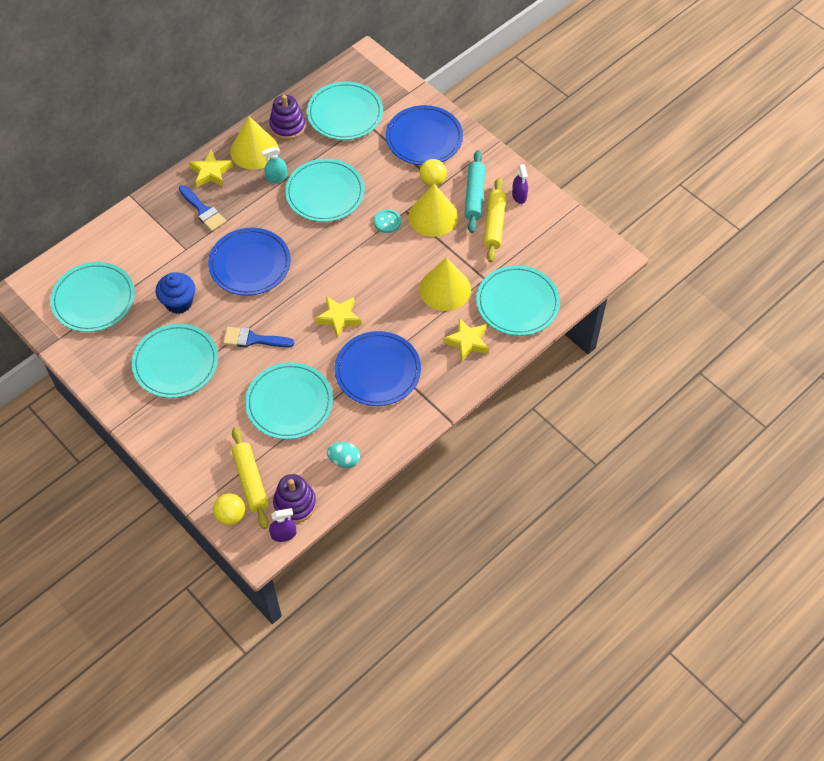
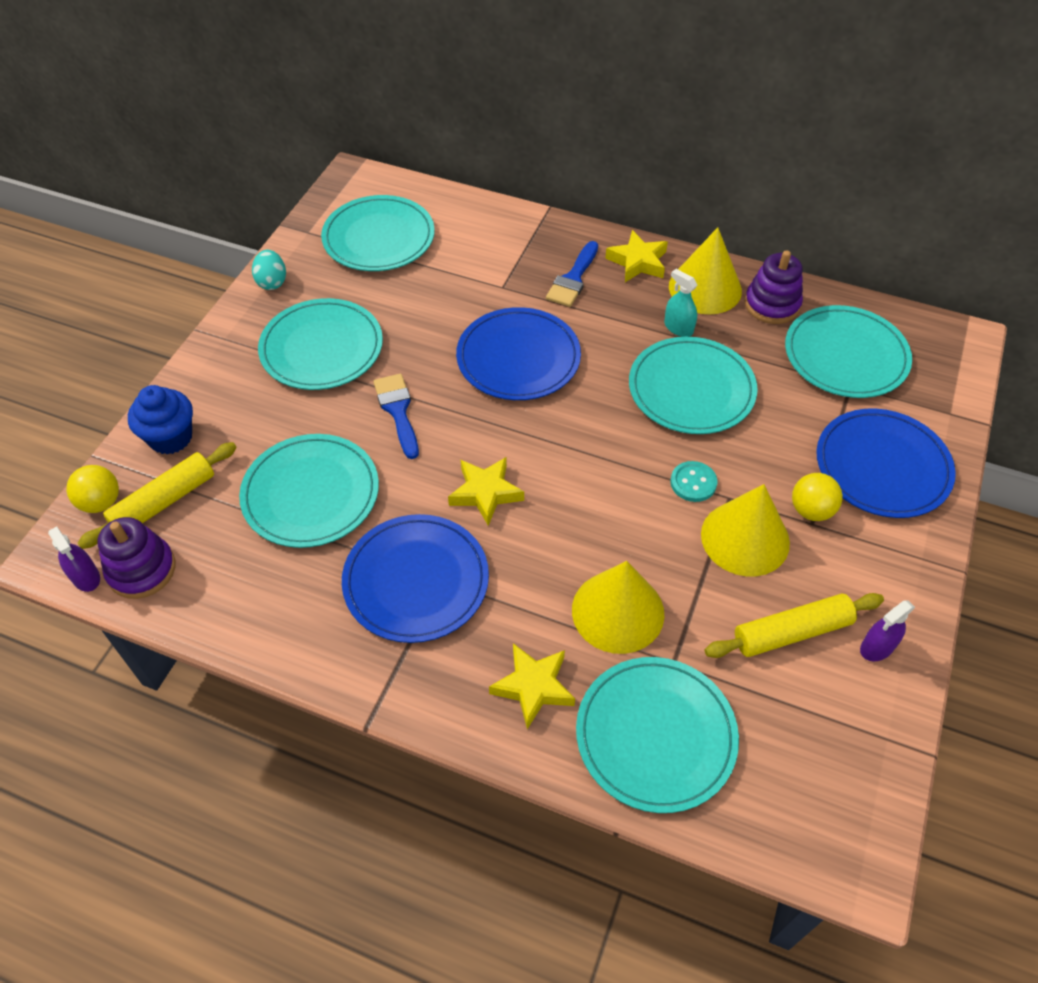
camera: 65 degrees right, 5 degrees down
blue cupcake [156,272,195,314] -> blue cupcake moved to [128,385,193,454]
turquoise egg [327,442,360,468] -> turquoise egg moved to [252,250,286,290]
turquoise rolling pin [465,150,485,233] -> none

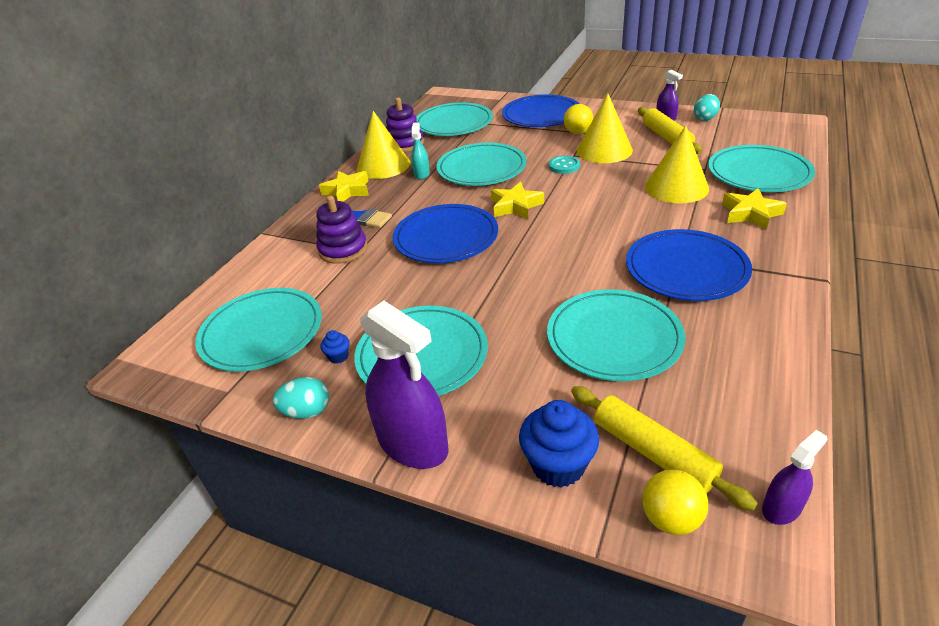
camera: 85 degrees left, 15 degrees down
purple stacking toy [97,517,175,599] -> purple stacking toy moved to [316,196,368,264]
blue brush [373,374,419,459] -> none
yellow star [448,457,524,526] -> yellow star moved to [491,182,544,219]
turquoise spray bottle [664,269,697,337] -> turquoise spray bottle turned 135 degrees clockwise [411,122,430,180]
none -> blue cupcake [320,330,350,364]
none -> purple spray bottle [360,300,448,469]
none -> turquoise egg [694,94,720,121]

